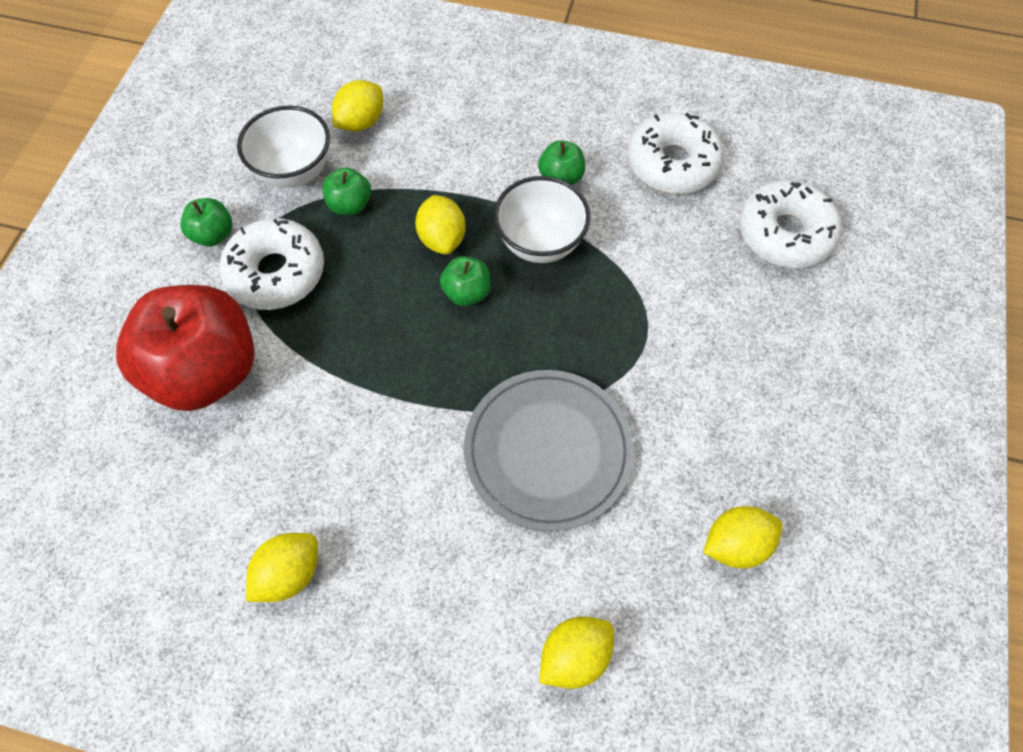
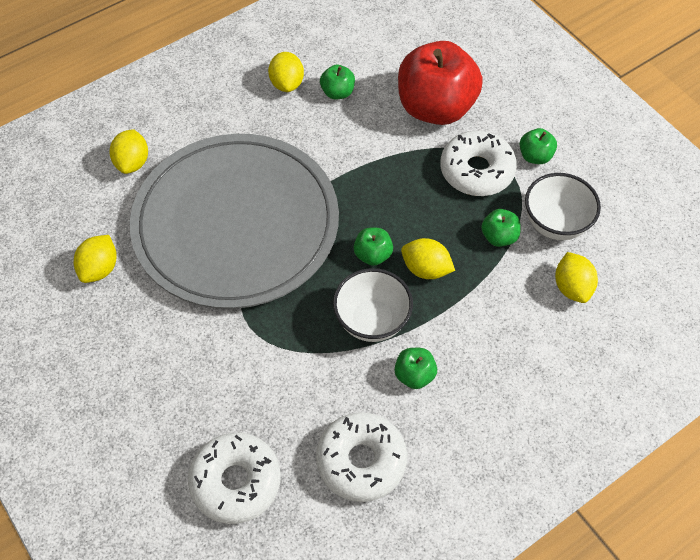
camera: 130 degrees right, 5 degrees down
grey plate [464,370,634,531] -> grey plate [130,134,339,309], size x1.76
none -> green apple [320,65,355,99]

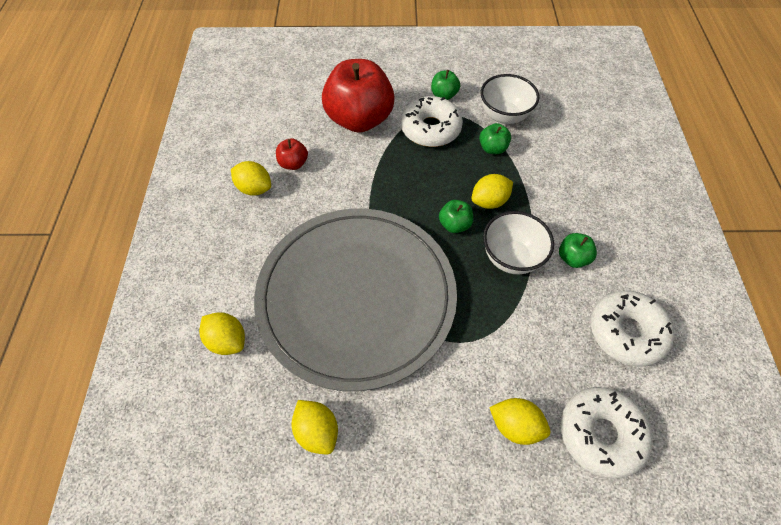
camera: 55 degrees left, 0 degrees up
green apple [320,65,355,99] -> red apple [276,138,308,170]
yellow lemon [555,252,598,303] -> yellow lemon moved to [489,398,551,445]

